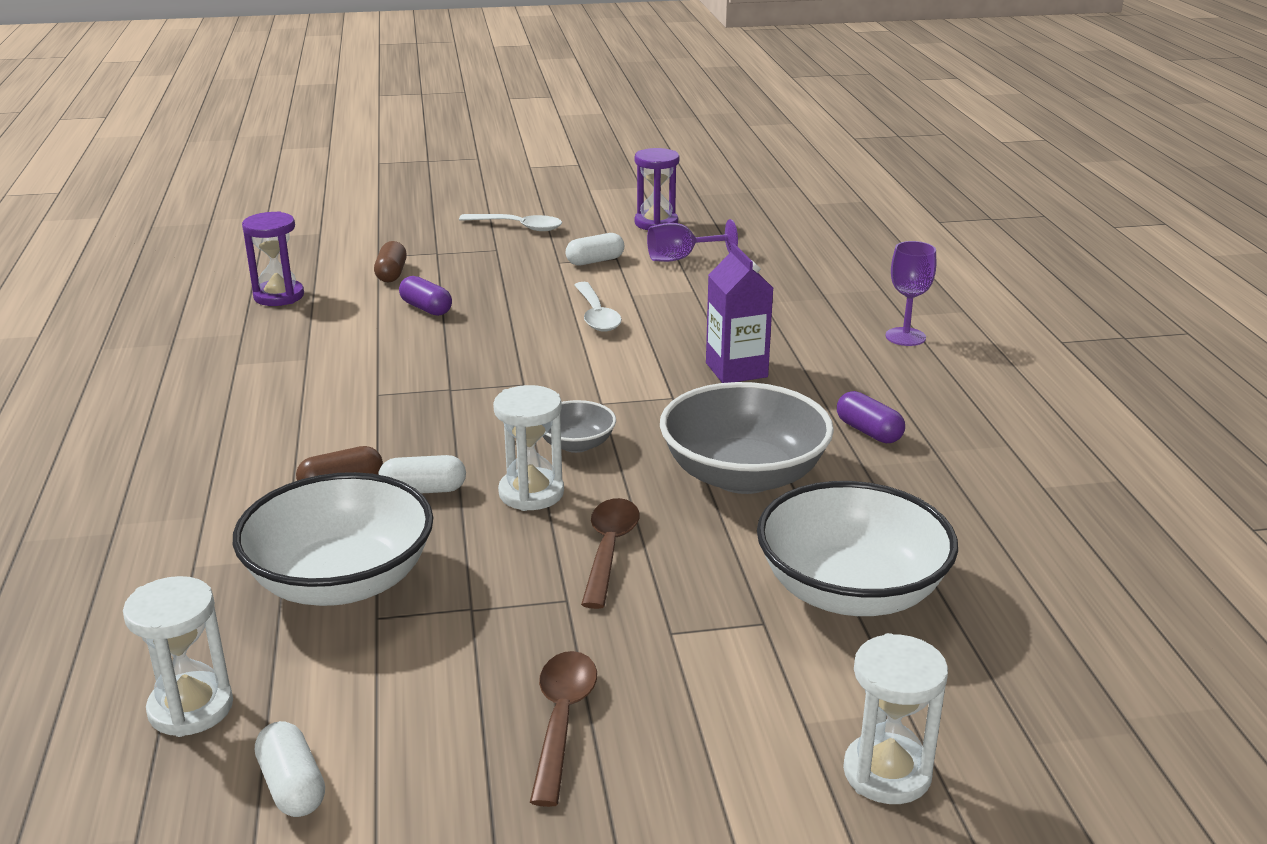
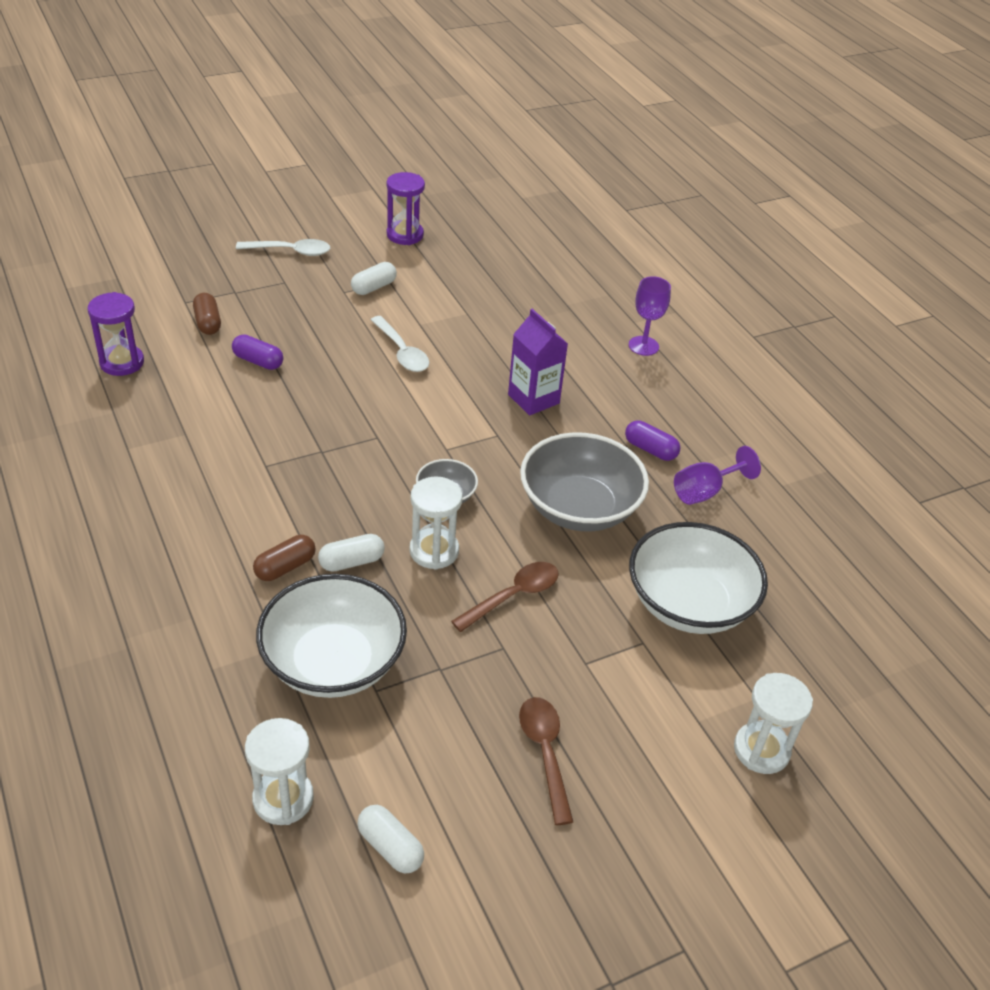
camera: 20 degrees left, 15 degrees up
brown spoon [581,498,640,609] -> brown spoon turned 60 degrees clockwise [451,562,559,632]
purple goblet [647,219,738,262] -> purple goblet moved to [674,446,761,505]

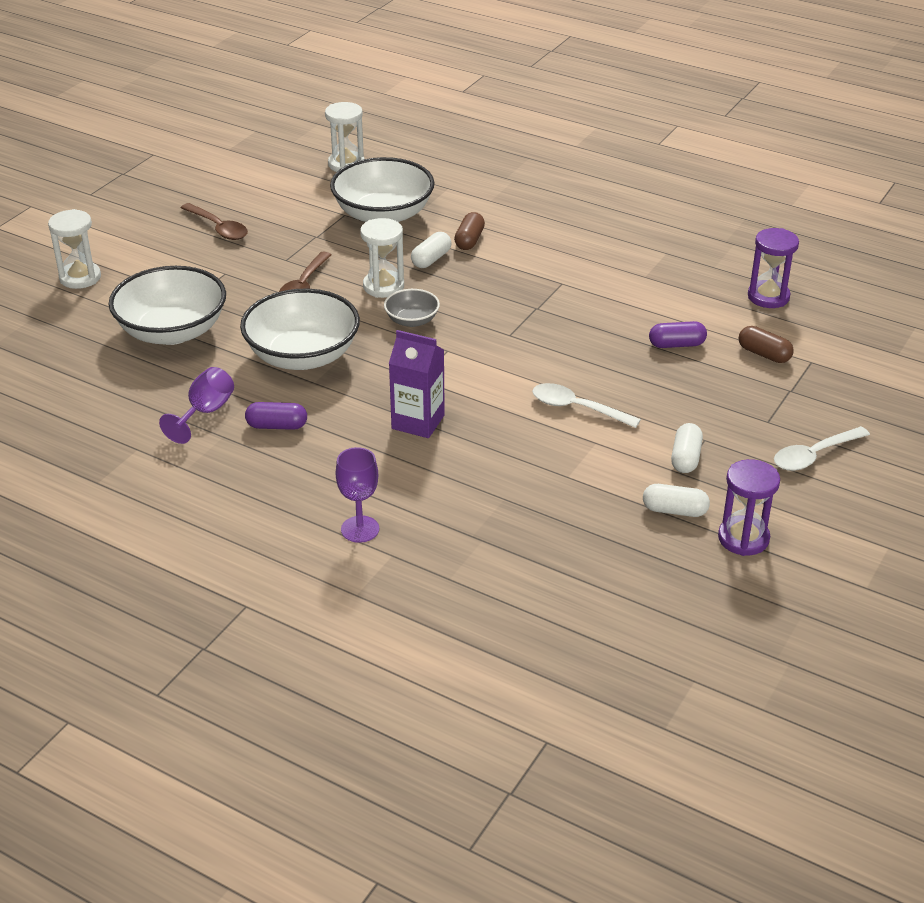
camera: 150 degrees right, 5 degrees down
white capsule [357,805,424,873] -> white capsule moved to [643,484,710,517]
grey bowl [520,432,649,531] -> white bowl [240,289,360,370]

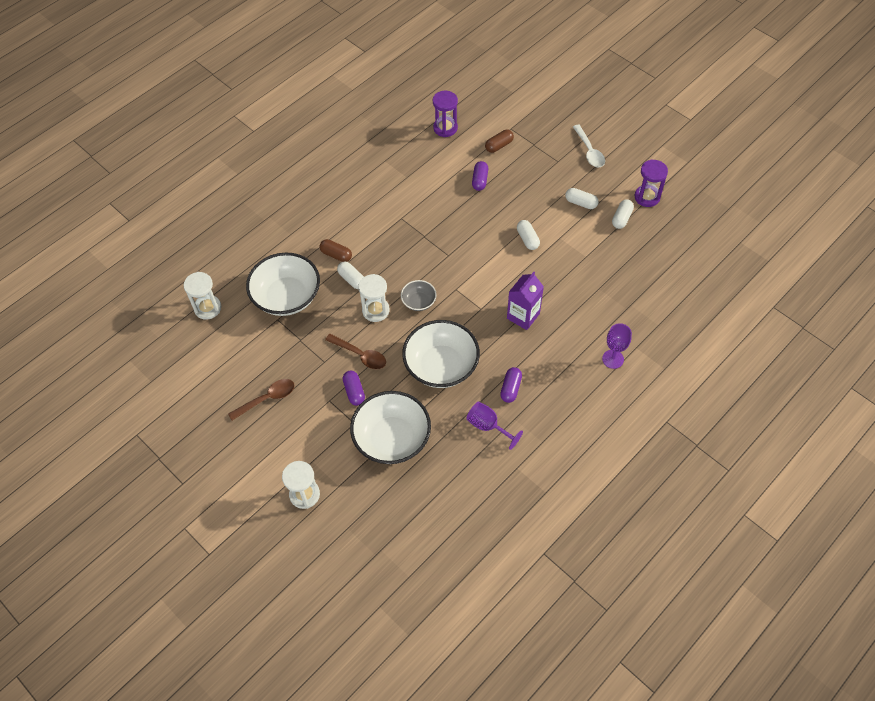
camera: 75 degrees left, 20 degrees up
white spoon [532,383,641,428] -> white capsule [517,220,540,250]
none -> purple capsule [343,371,365,406]

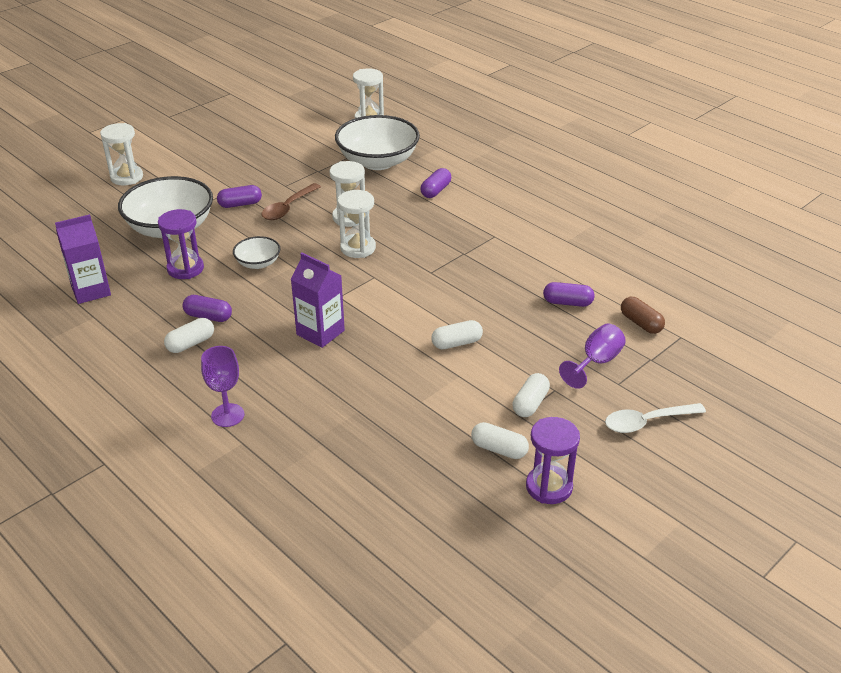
camera: 90 degrees right, 20 degrees down
brown spoon [228,379,295,421] -> none
brown capsule [319,239,352,262] -> purple capsule [420,168,451,198]
white capsule [337,261,364,289] -> white capsule moved to [164,318,214,353]
grey bowl [401,280,437,311] -> white hourglass [337,190,376,258]
white bowl [402,320,480,388] -> white bowl [233,236,280,269], size x0.49
purple hourglass [433,91,458,137] -> purple hourglass moved to [158,209,204,279]
purple goblet [466,401,523,450] -> purple goblet moved to [559,324,626,389]
none -> purple carton [55,214,111,304]

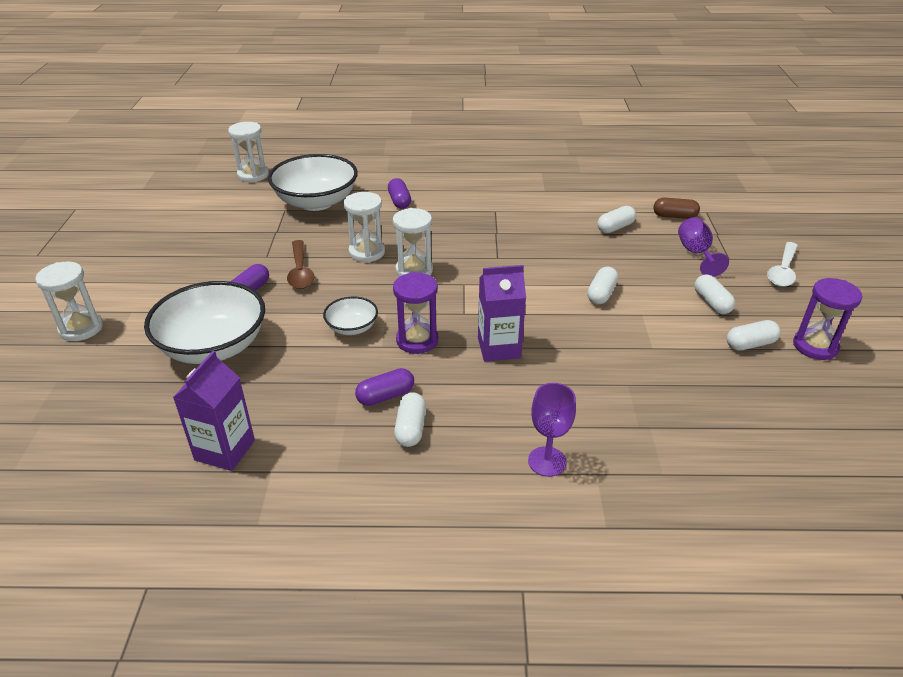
camera: 45 degrees left, 0 degrees up
purple hourglass [158,209,204,279] -> purple hourglass moved to [393,272,438,354]
purple capsule [543,282,595,307] -> white capsule [597,206,636,233]

